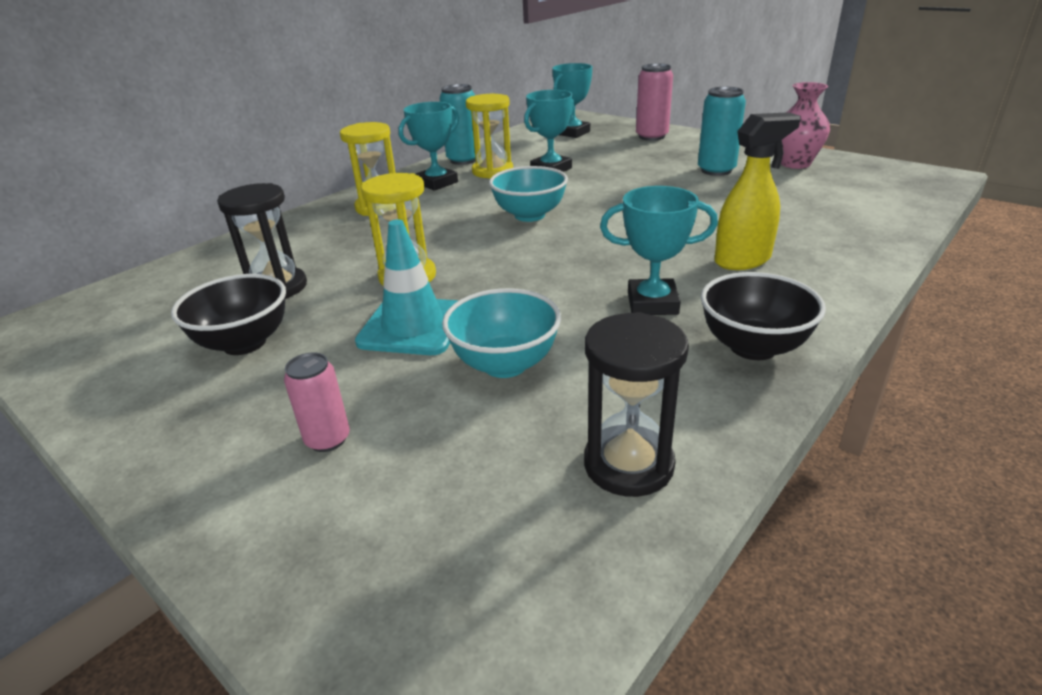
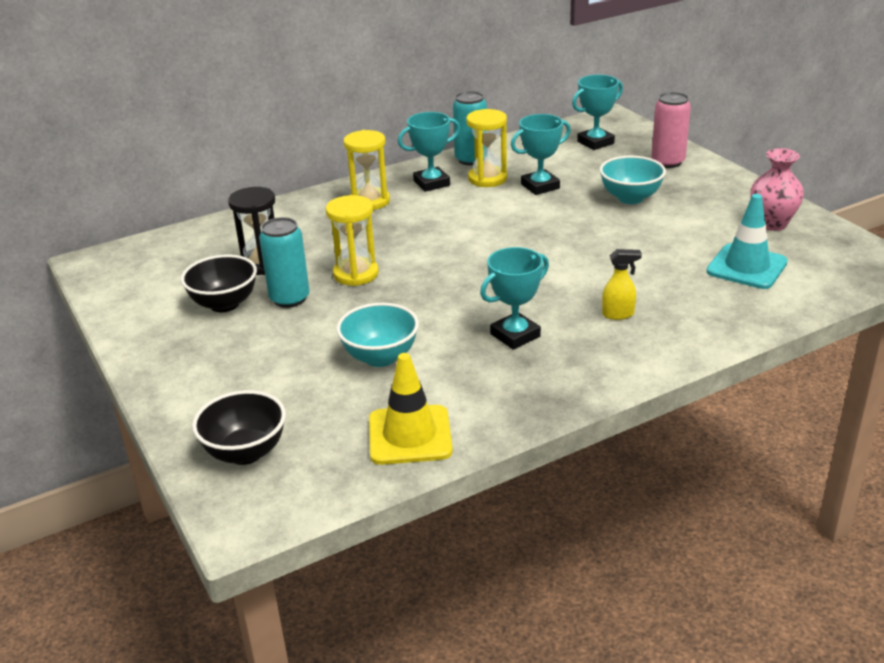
camera: 20 degrees right, 0 degrees up
pink can [284,352,350,452] -> none
turquoise traffic cone [355,219,458,355] -> turquoise traffic cone moved to [706,194,788,289]
turquoise bowl [489,166,568,222] -> turquoise bowl moved to [599,156,666,204]
black hourglass [584,312,689,497] -> yellow traffic cone [369,353,452,465]
turquoise trophy [600,186,718,315] -> turquoise trophy turned 60 degrees counterclockwise [480,247,549,350]
turquoise can [698,87,746,176] -> turquoise can moved to [259,217,310,308]
black bowl [701,272,826,360] -> black bowl moved to [192,390,286,465]
yellow spray bottle [714,112,801,270] -> yellow spray bottle [602,249,642,320], size x0.61

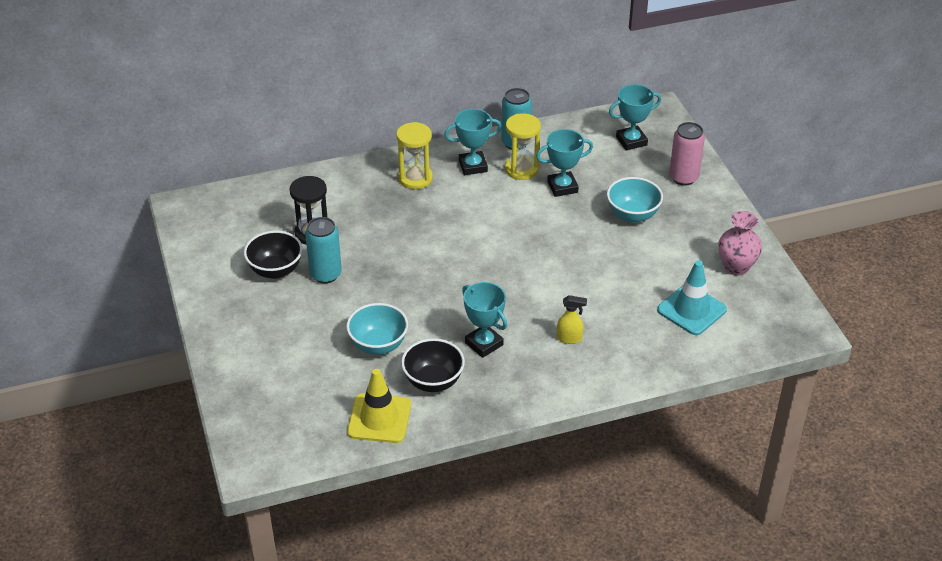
camera: 10 degrees right, 10 degrees up
black bowl [192,390,286,465] -> black bowl moved to [401,338,465,392]
yellow hourglass [326,195,379,286] -> none
turquoise trophy [480,247,549,350] -> turquoise trophy turned 75 degrees clockwise [462,282,507,358]

